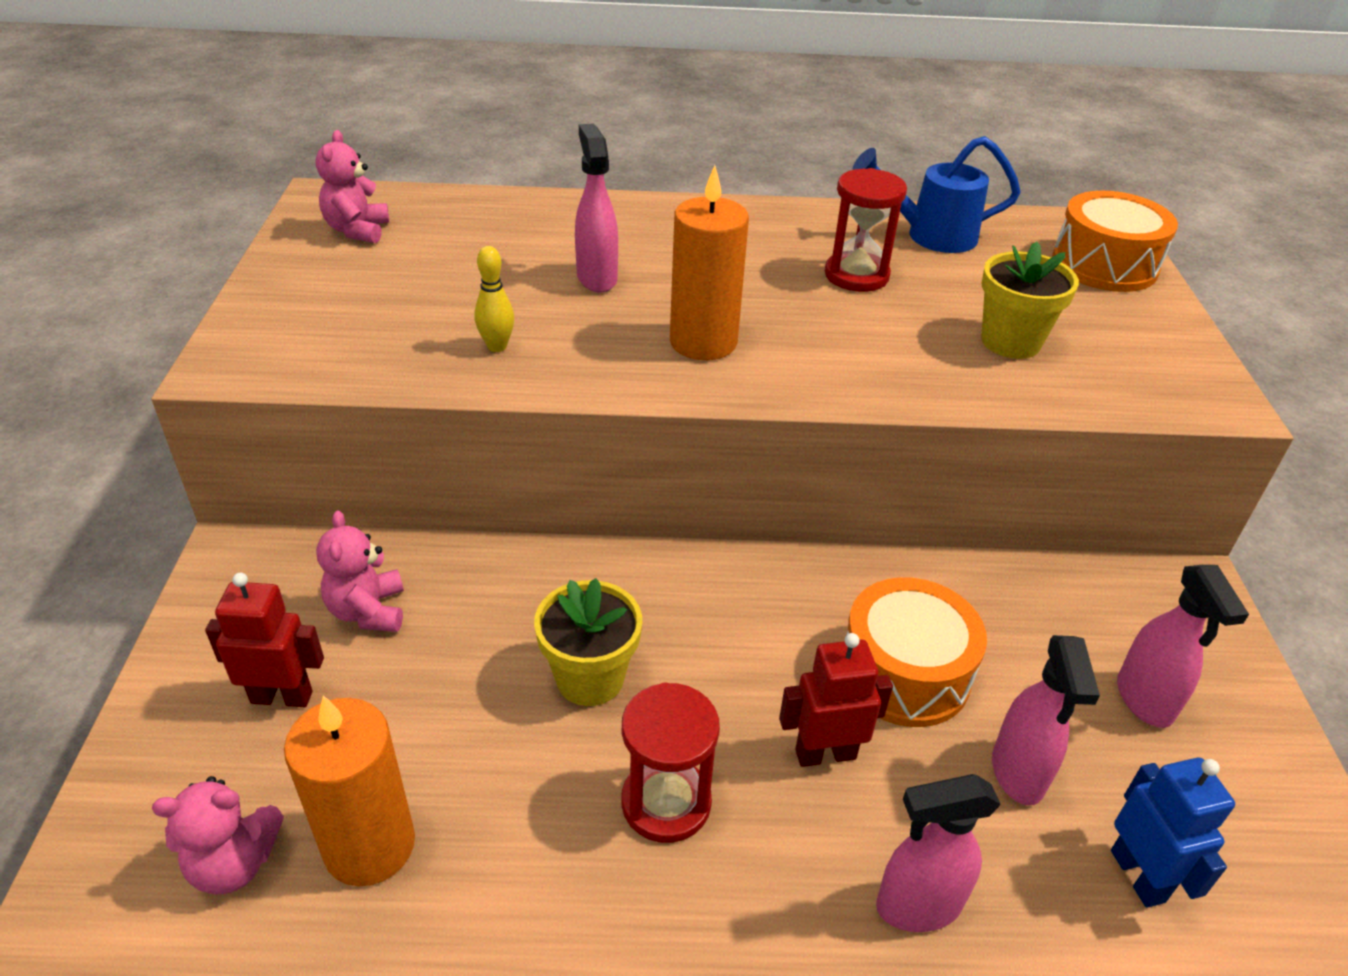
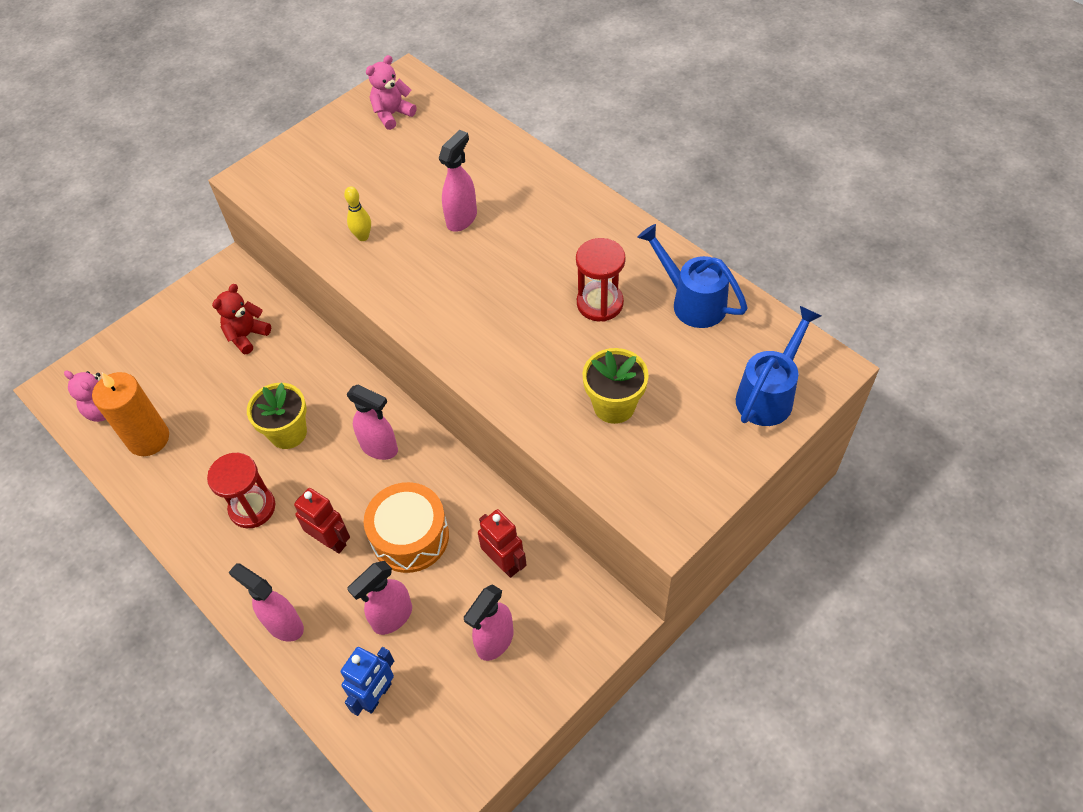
camera: 50 degrees right, 15 degrees up
red robot [205,573,324,707] -> red robot moved to [478,509,527,578]
pink teddy bear [316,510,404,632] -> red teddy bear [212,284,271,354]
orange candle [670,165,749,360] -> none
orange drum [1052,191,1178,292] -> blue watering can [736,306,821,426]
none -> pink spray bottle [347,384,398,460]

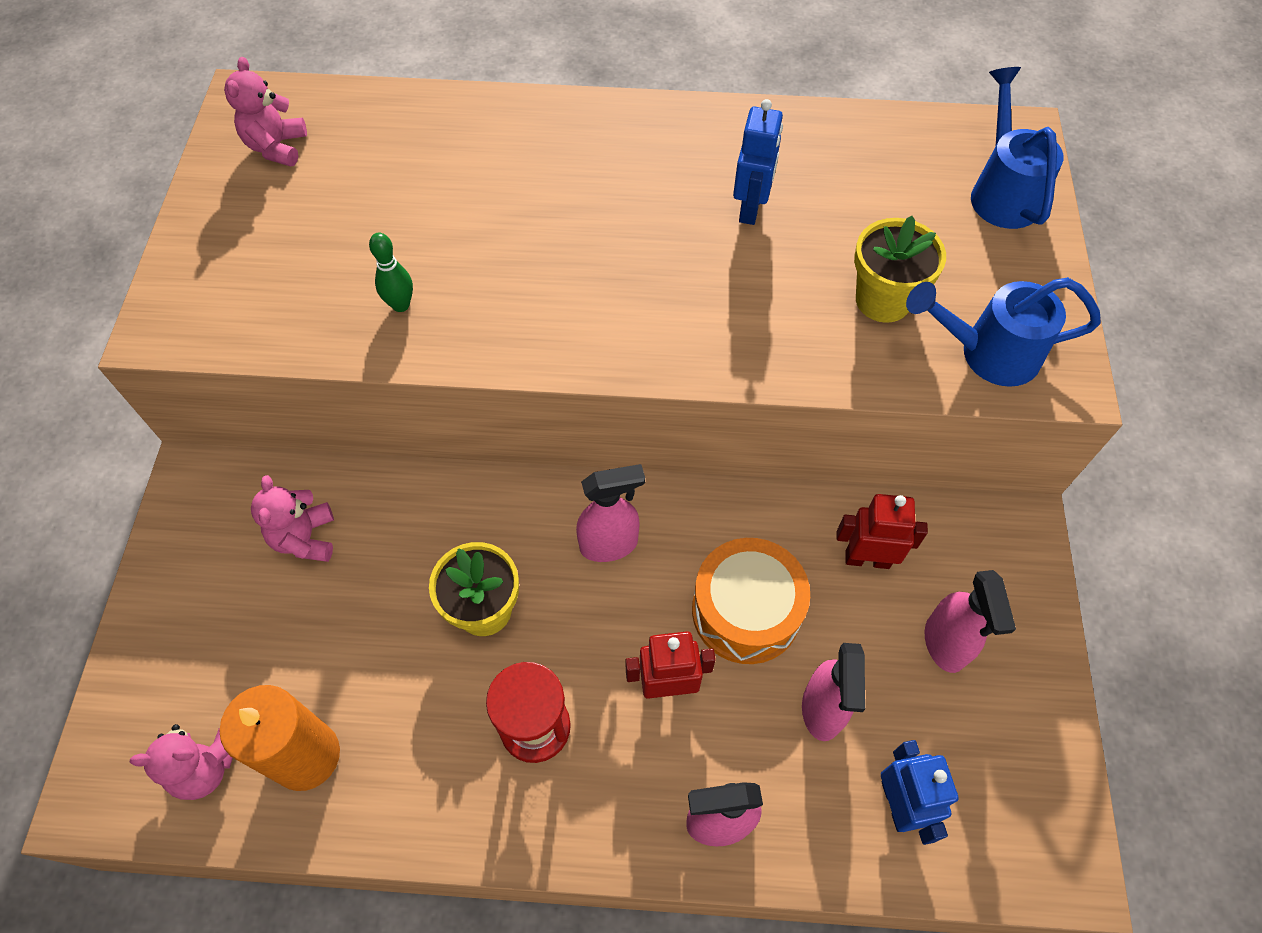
camera: 45 degrees left, 5 degrees up
red teddy bear [212,284,271,354] -> pink teddy bear [251,475,334,562]
yellow bowling pin [344,187,371,241] -> green bowling pin [369,233,413,312]
pink spray bottle [438,130,477,232] -> none
red hourglass [576,238,625,322] -> blue robot [733,99,783,225]
blue watering can [637,224,748,328] -> blue watering can moved to [906,277,1101,387]

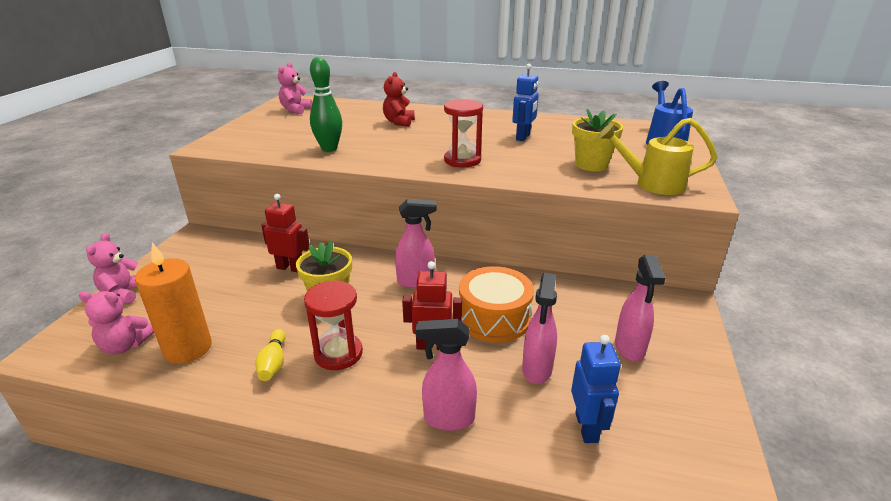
camera: 10 degrees right, 30 degrees down
pink teddy bear [251,475,334,562] -> pink teddy bear moved to [86,233,138,303]
green bowling pin [369,233,413,312] -> green bowling pin [310,57,342,152], size x1.65
red robot [837,494,928,569] -> red robot moved to [261,194,310,272]
blue watering can [906,277,1101,387] -> yellow watering can [598,118,717,195]
none -> yellow bowling pin [255,329,286,381]
none -> red teddy bear [383,72,415,127]
none -> red hourglass [444,99,483,167]

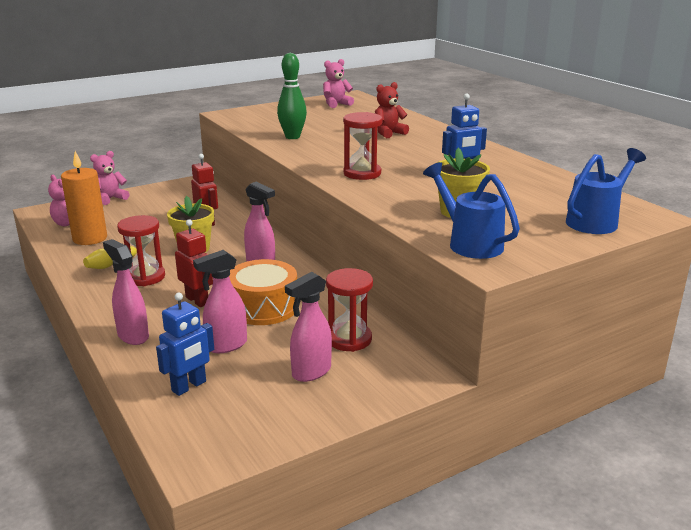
camera: 45 degrees right, 5 degrees down
yellow watering can [598,118,717,195] -> blue watering can [423,162,520,259]
none -> red hourglass [326,268,373,352]

